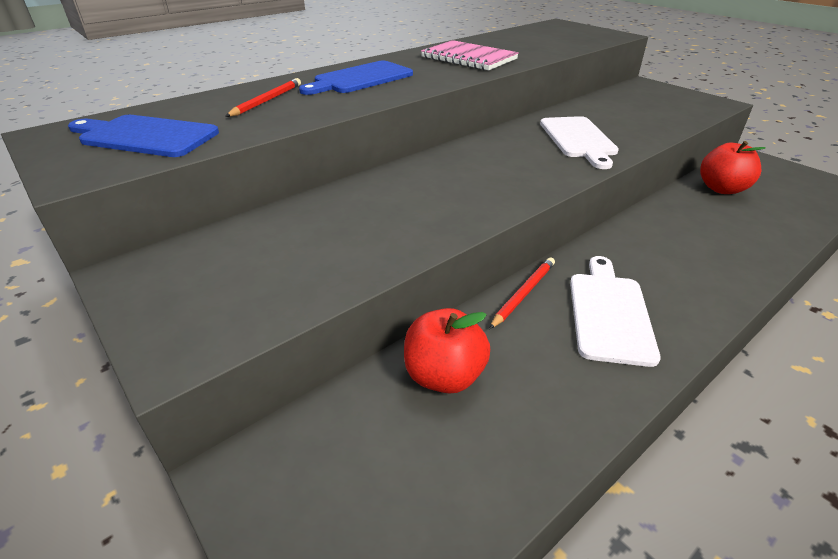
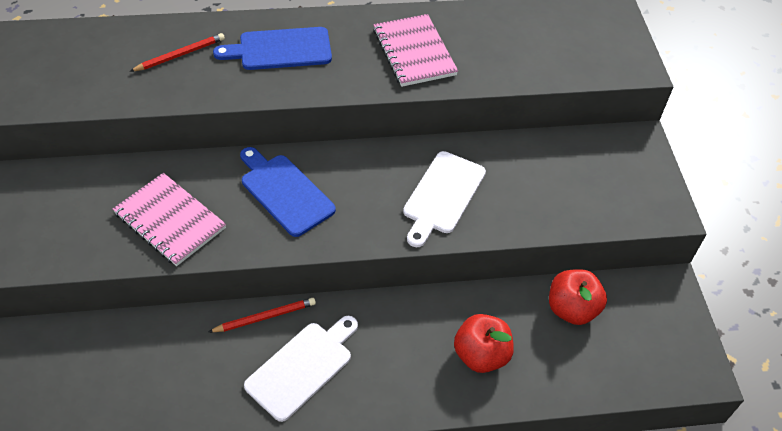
camera: 30 degrees right, 15 degrees up
blue cutting board [68,115,219,157] -> blue cutting board moved to [240,147,336,237]
red apple [404,308,490,394] -> red apple moved to [454,314,514,373]
none -> pink notebook [113,173,226,266]

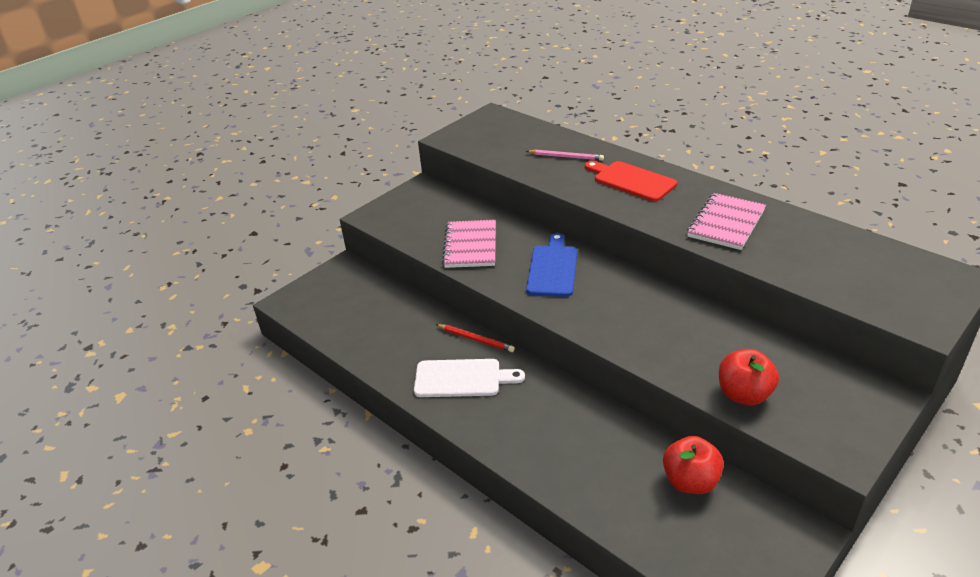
camera: 55 degrees right, 15 degrees down
red pencil [129,33,225,72] -> pink pencil [526,149,604,161]
blue cutting board [213,27,332,70] -> red cutting board [585,161,677,202]
white cutting board [403,151,486,247] -> none
red apple [454,314,514,373] -> red apple moved to [719,349,779,405]

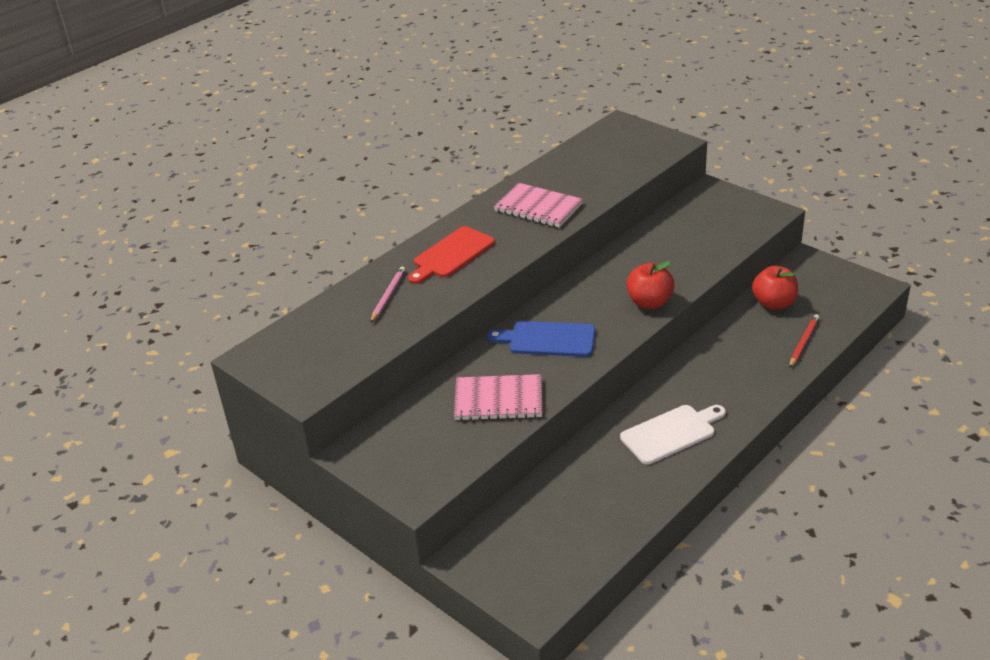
camera: 90 degrees left, 0 degrees up
white cutting board [414,359,525,397] -> white cutting board turned 60 degrees clockwise [620,405,726,464]
red pencil [436,324,515,352] -> red pencil moved to [789,314,819,367]
red apple [719,349,779,405] -> red apple moved to [627,261,674,309]

